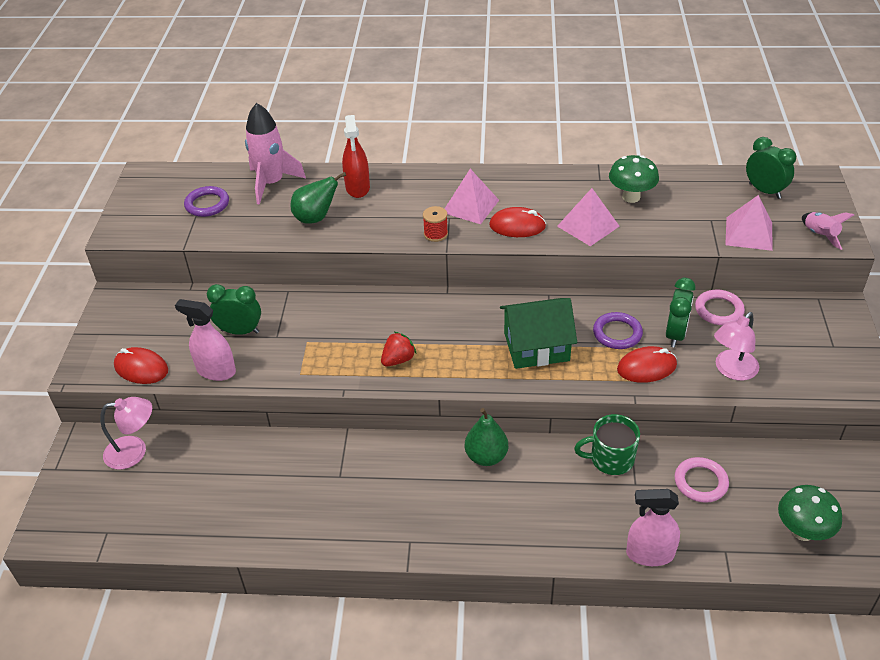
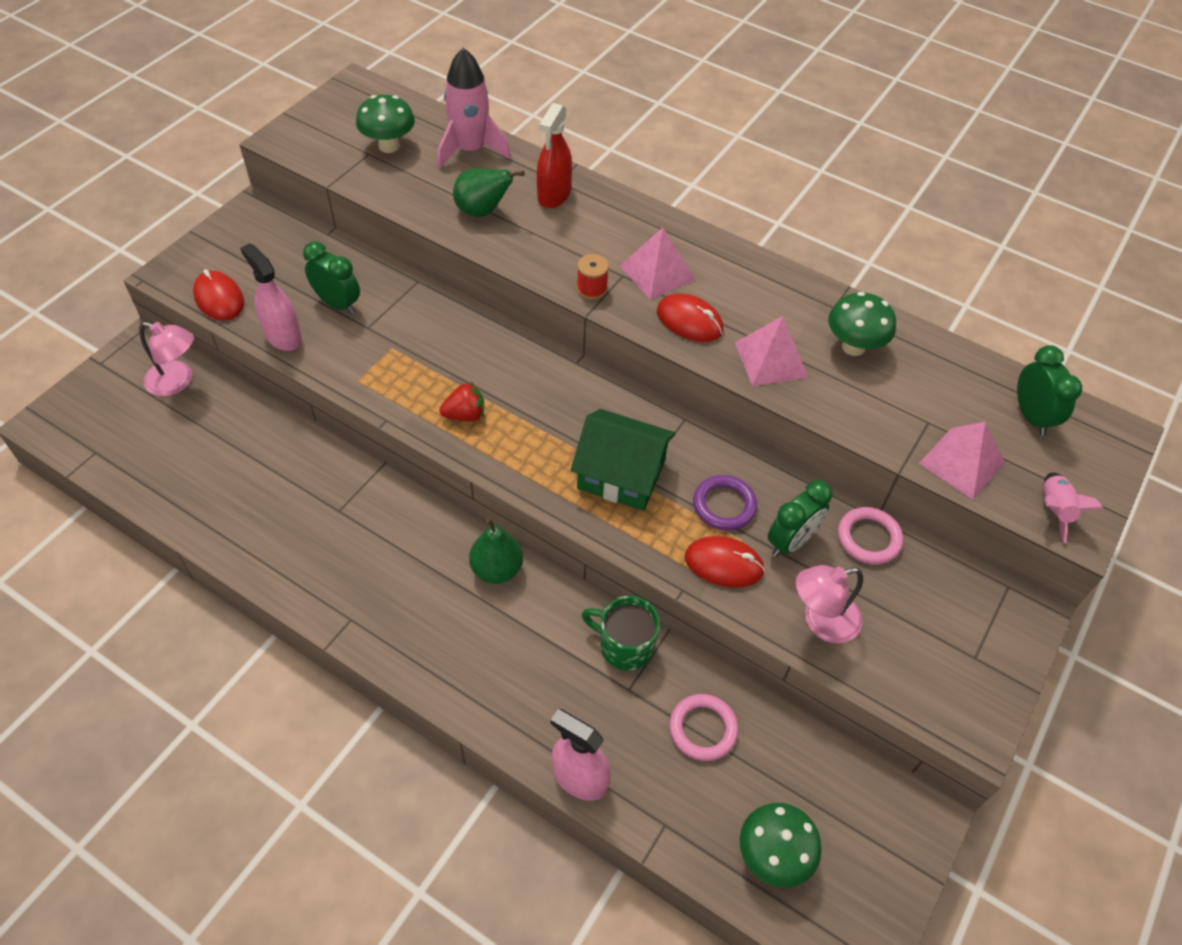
camera: 25 degrees right, 10 degrees up
purple ring [184,186,229,217] -> green mushroom [356,95,415,153]

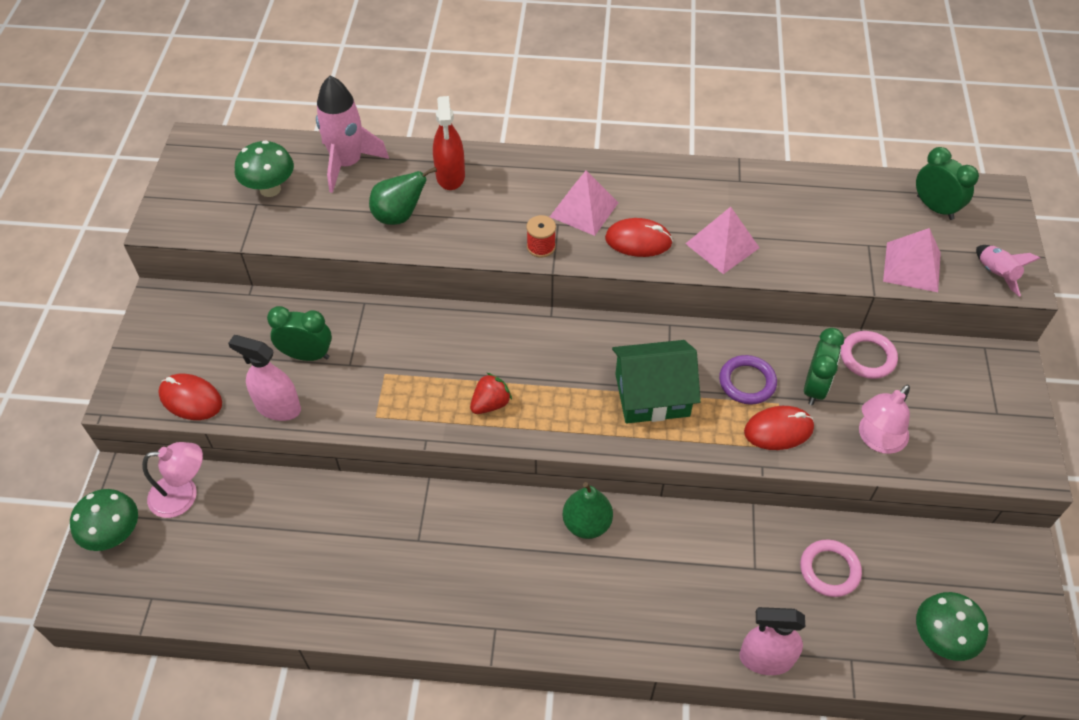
camera: 25 degrees left, 0 degrees up
green mug [582,596,660,671] -> none
green mushroom [828,292,896,356] -> green mushroom moved to [70,489,138,551]

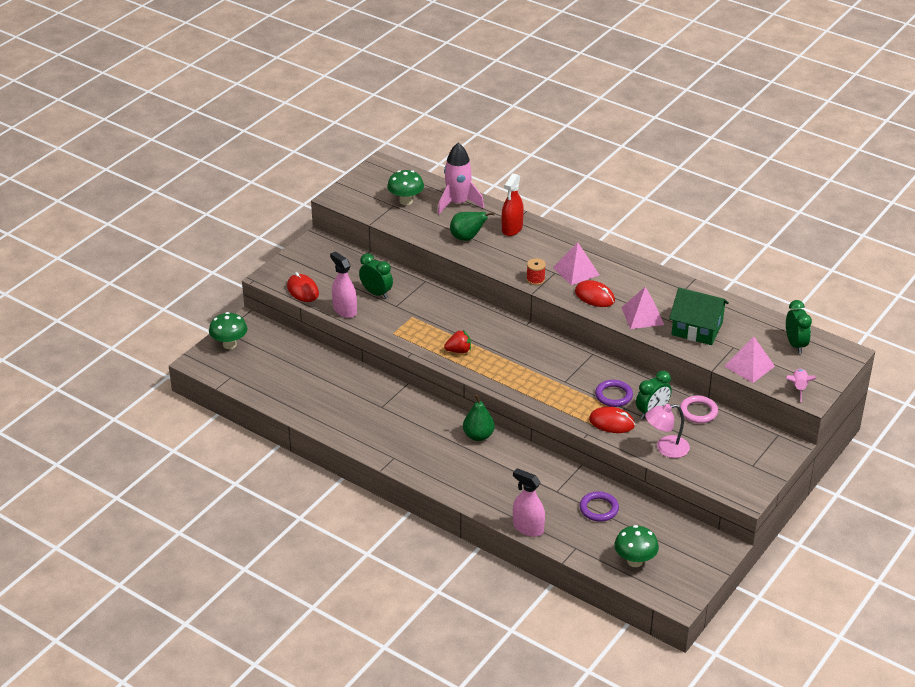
camera: 30 degrees right, 15 degrees down
pink lamp [142,442,203,518] -> none
green house [612,340,701,423] -> green house moved to [669,288,729,345]
pink ring [800,539,862,597] -> purple ring [580,491,619,522]

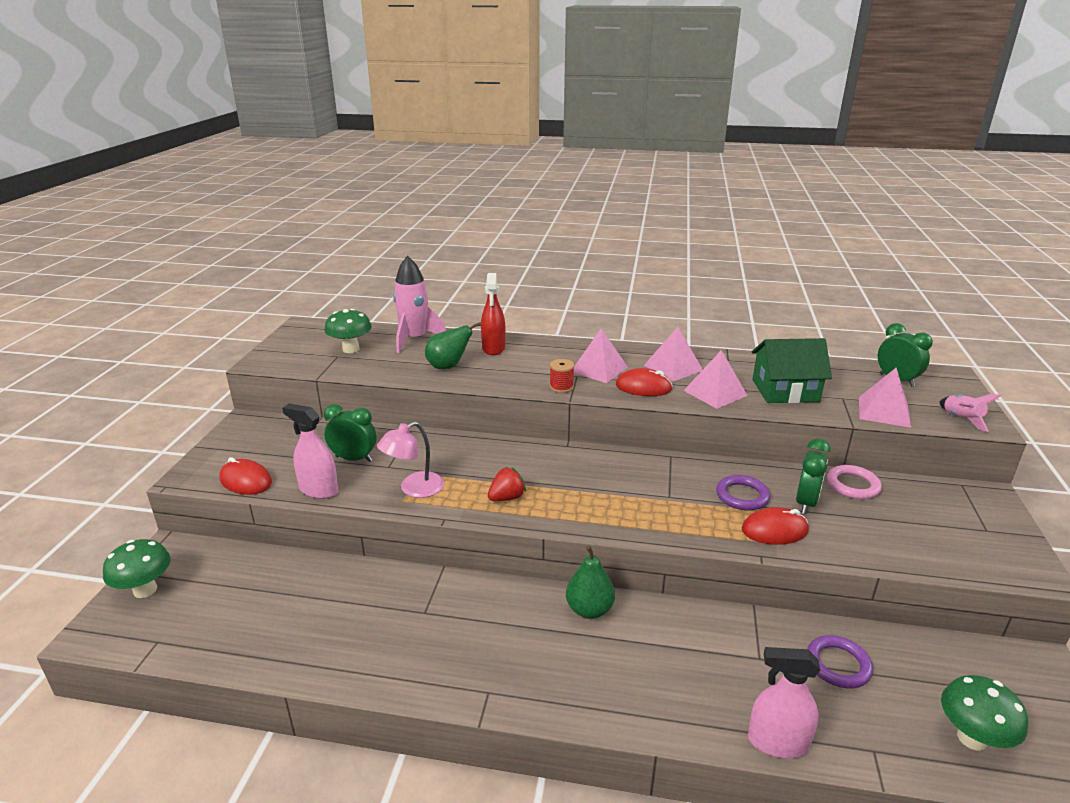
camera: 25 degrees left, 10 degrees down
pink lamp [645,404,690,458] -> pink lamp moved to [377,421,444,498]
none -> pink pyramid [644,327,703,382]

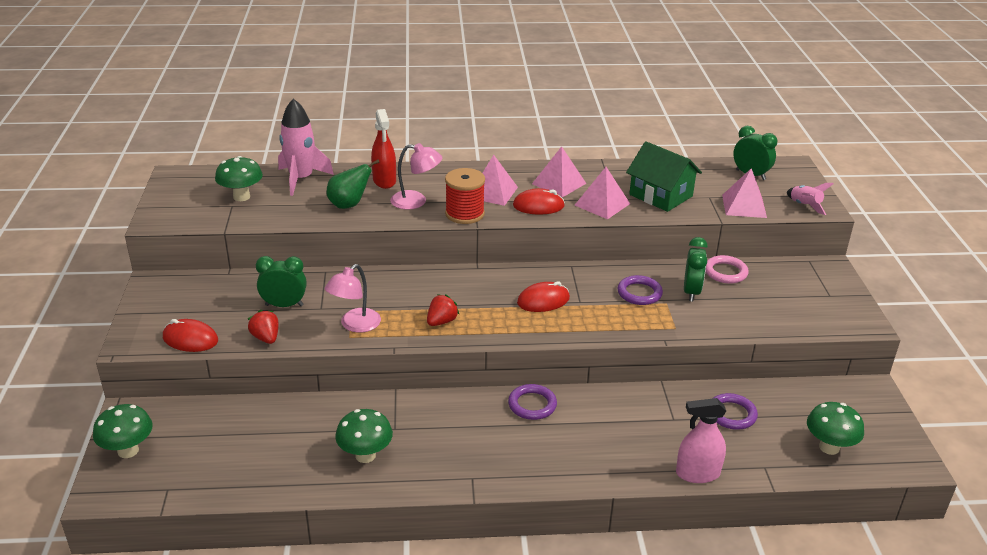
camera: 15 degrees left, 5 degrees up
pink spray bottle [282,403,338,499] -> red strawberry [248,310,279,344]
red spool [550,359,574,393] -> red spool [445,168,485,224], size x1.74
green pear [566,545,615,619] -> purple ring [508,384,557,420]
red mouse [742,507,809,545] -> red mouse moved to [517,281,570,312]
green house [752,338,832,403] -> green house turned 60 degrees clockwise [626,141,702,212]
none -> green mushroom [335,409,393,463]
none -> pink lamp [390,143,442,210]

